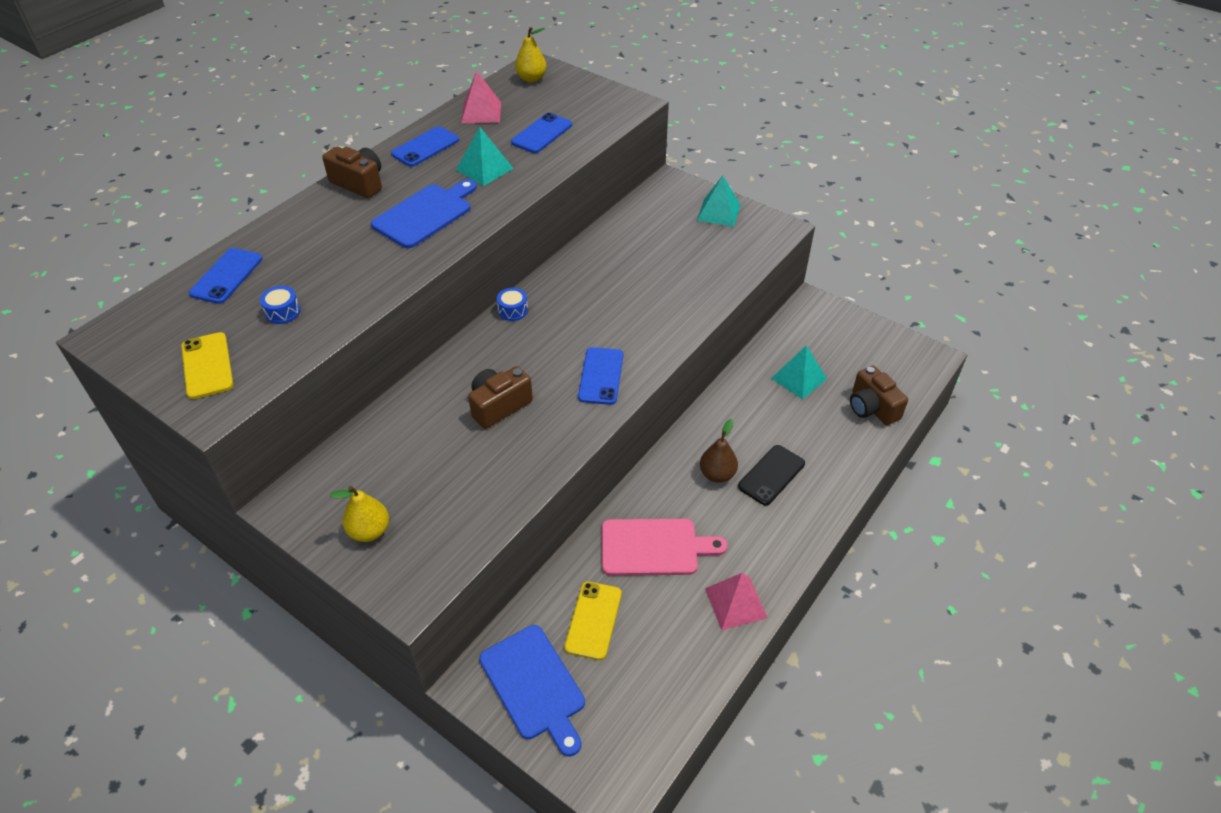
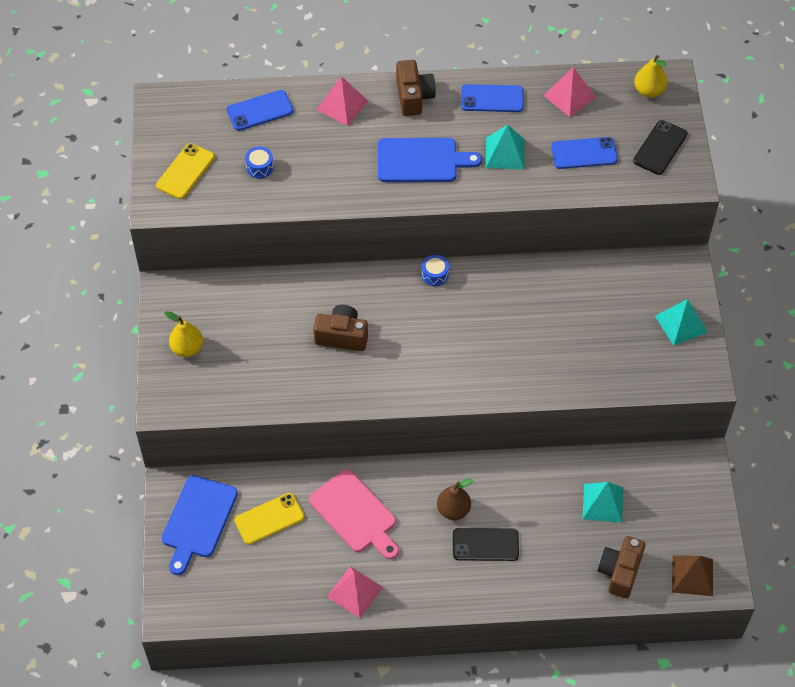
camera: 50 degrees right, 10 degrees up
blue phone [578,347,623,405] -> none
none -> pink pyramid [316,76,369,126]
none -> black phone [633,120,688,175]
none -> brown pyramid [672,556,713,596]

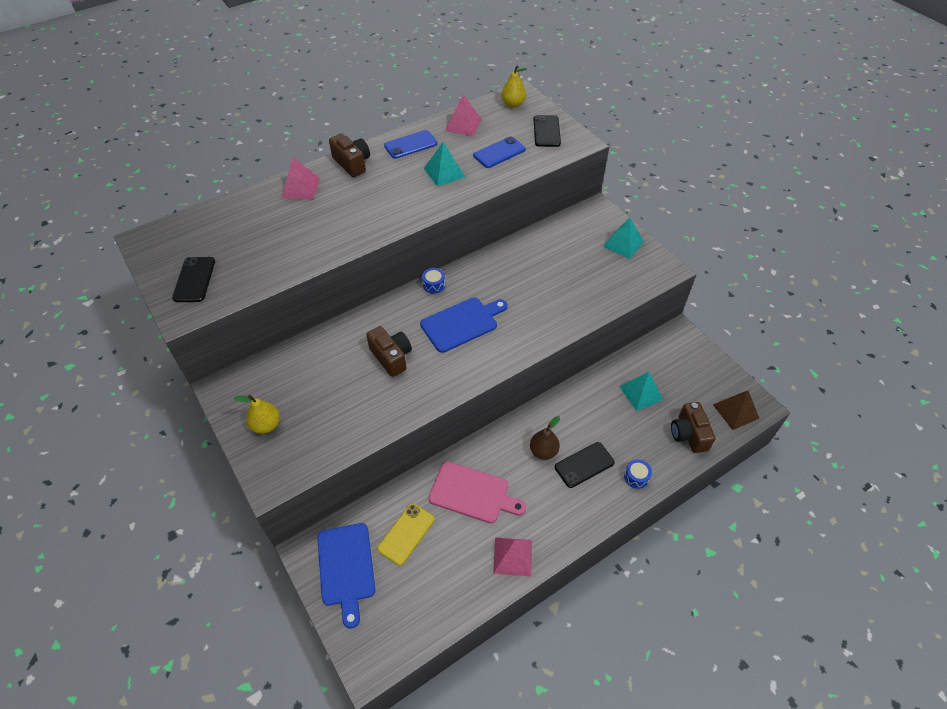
camera: 30 degrees left, 5 degrees down
yellow phone [156,143,215,199] -> black phone [172,257,215,302]
blue phone [227,90,294,131] -> none
blue drum [245,146,274,178] -> blue drum moved to [624,459,652,489]
brown camera [313,305,368,351] -> brown camera turned 75 degrees clockwise [366,326,412,377]
blue cutting board [378,138,482,182] -> blue cutting board moved to [420,298,508,353]

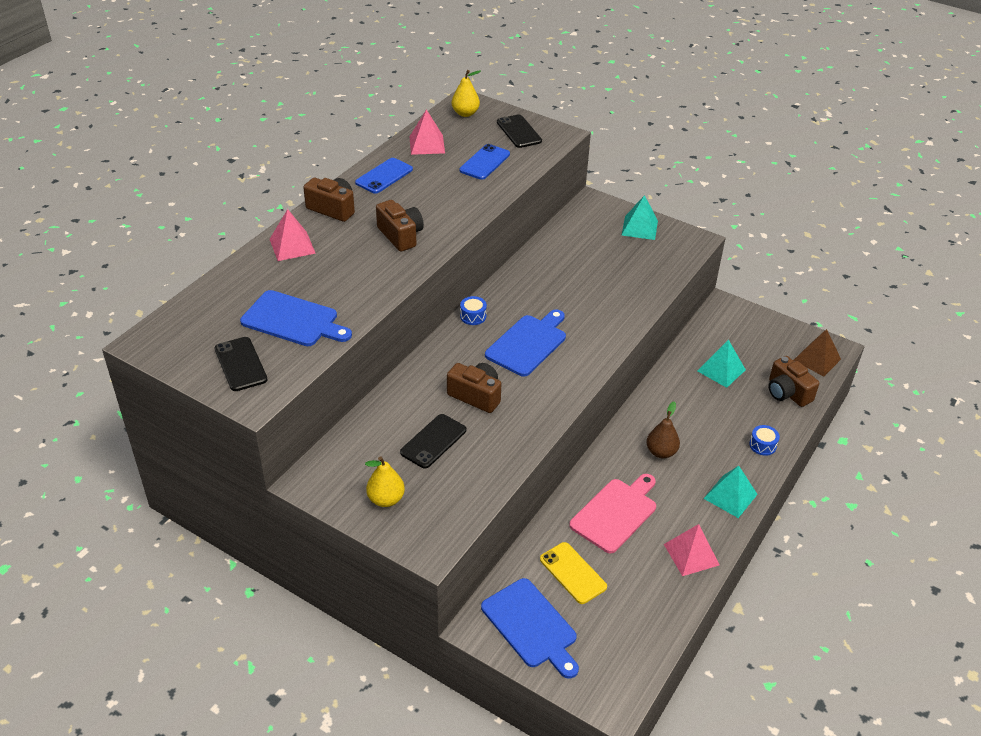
camera: 25 degrees left, 10 degrees down
yellow phone [377,503,435,566] -> yellow phone turned 45 degrees counterclockwise [540,542,607,604]
turquoise pyramid [424,142,465,187] -> turquoise pyramid moved to [704,466,758,518]
pink cutting board [428,461,526,523] -> pink cutting board turned 45 degrees counterclockwise [569,474,656,553]
black phone [555,442,615,488] -> black phone moved to [400,414,466,469]
none -> blue cutting board [240,290,352,346]
none -> brown camera [376,200,424,252]

